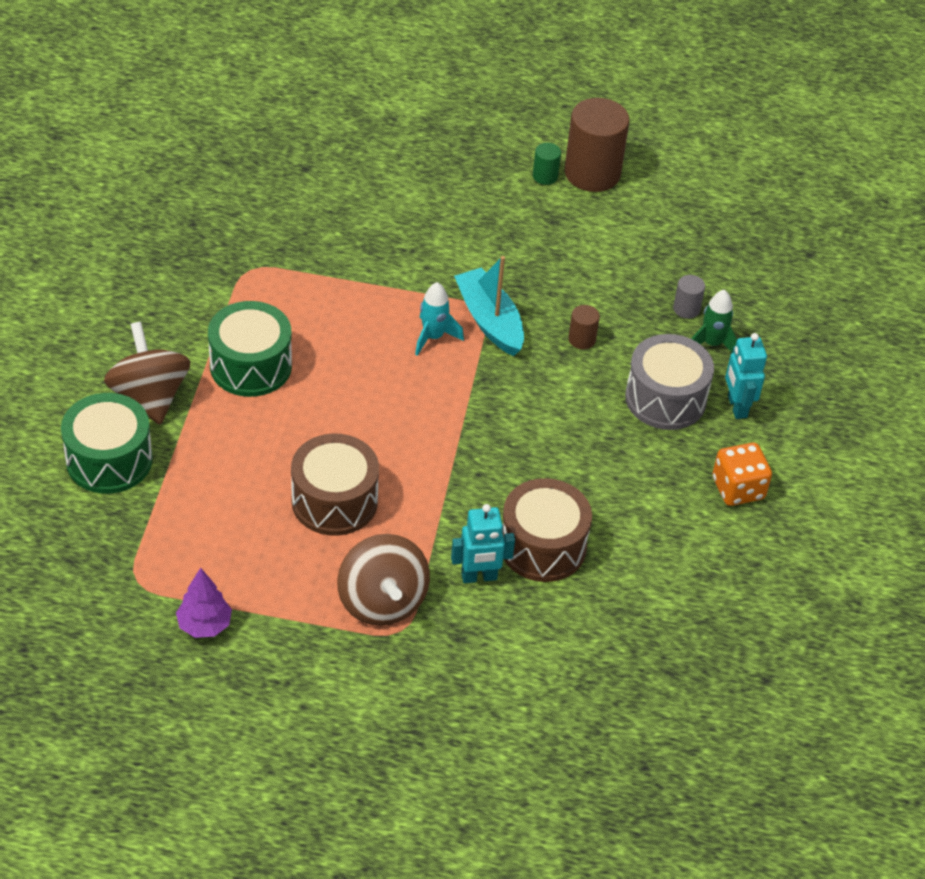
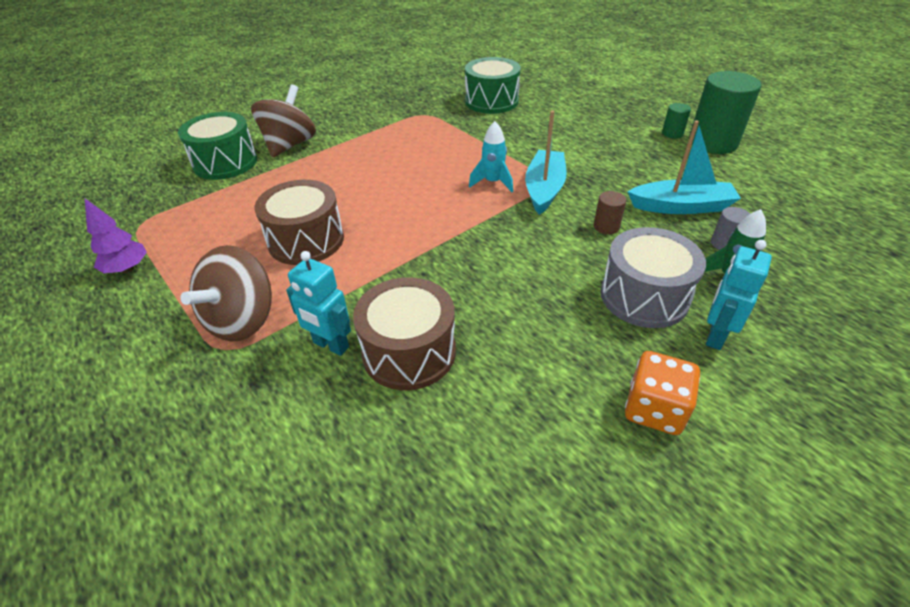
camera: 45 degrees right, 5 degrees down
green drum [208,301,292,397] -> green drum moved to [465,57,521,114]
brown cylinder [565,98,629,192] -> green cylinder [689,71,762,154]
none -> turquoise boat [628,120,741,214]

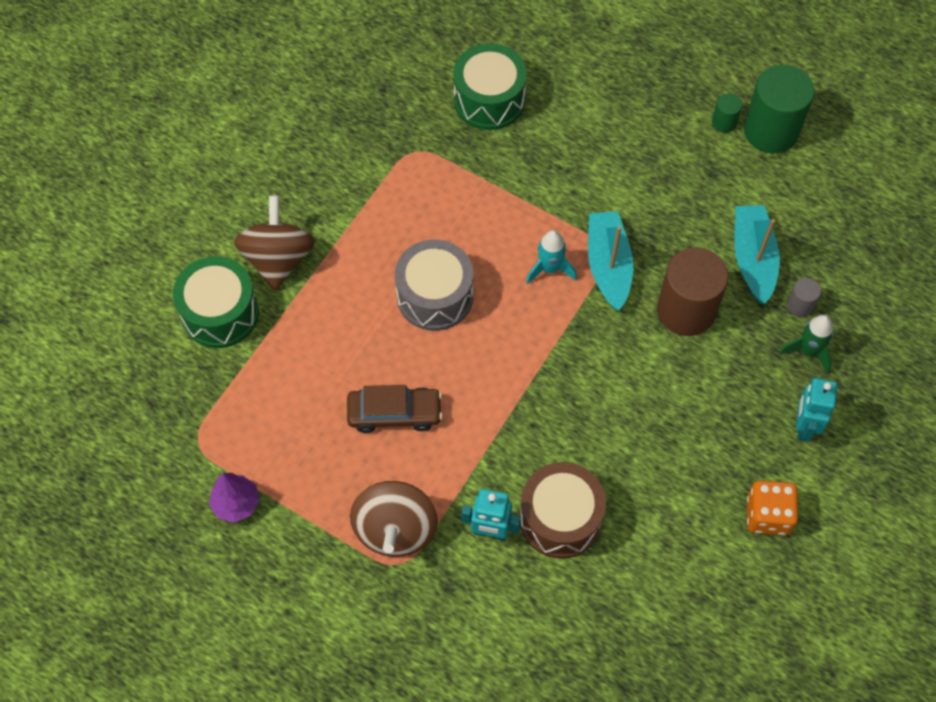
camera: 20 degrees left, 20 degrees up
brown drum [254,180,344,265] -> brown car [347,385,442,433]
brown cylinder [594,191,626,234] -> brown cylinder [657,247,728,336], size x2.22
grey drum [601,227,706,328] -> grey drum moved to [395,239,473,331]
turquoise boat [628,120,741,214] -> turquoise boat turned 75 degrees counterclockwise [734,205,780,304]

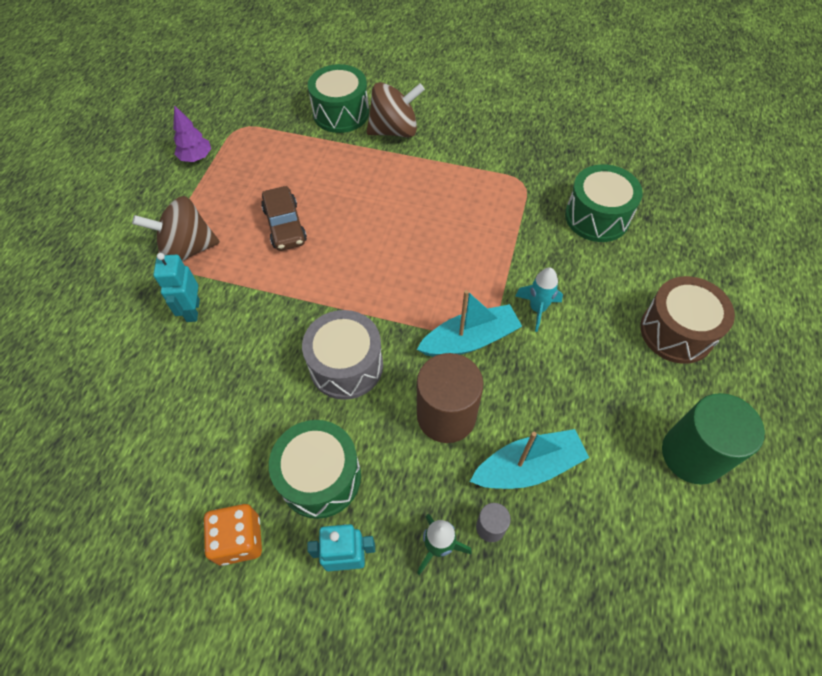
camera: 75 degrees right, 5 degrees down
grey drum [395,239,473,331] -> grey drum moved to [302,310,383,400]
brown drum [520,462,606,559] -> brown drum moved to [640,276,735,364]
turquoise rocket [526,230,577,284] -> turquoise rocket moved to [515,267,563,332]
green cylinder [712,93,742,133] -> none
none -> green drum [269,420,361,519]

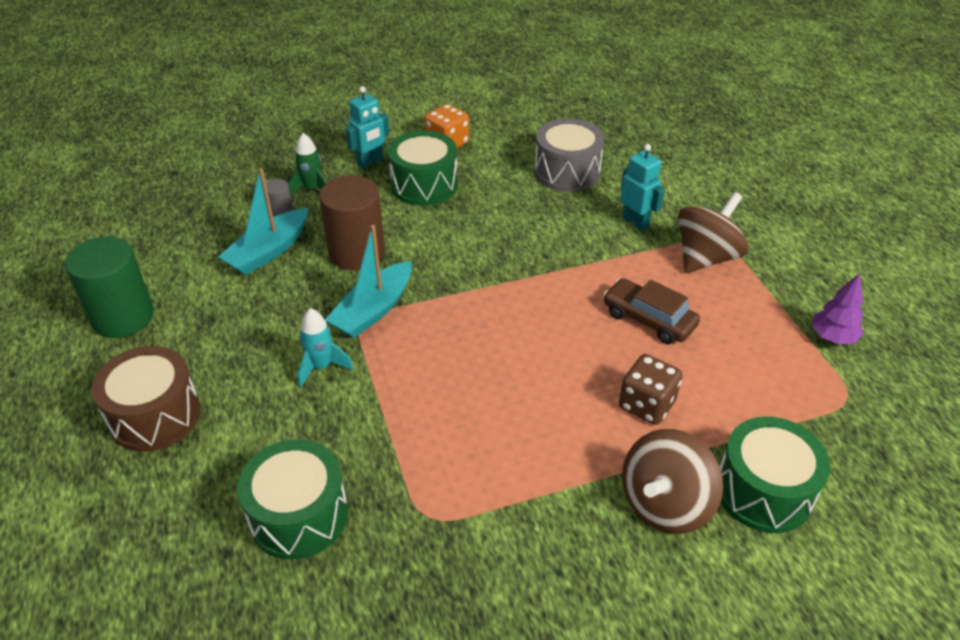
camera: 145 degrees right, 15 degrees down
grey drum [302,310,383,400] -> grey drum moved to [534,118,604,192]
none -> brown dice [619,354,683,425]

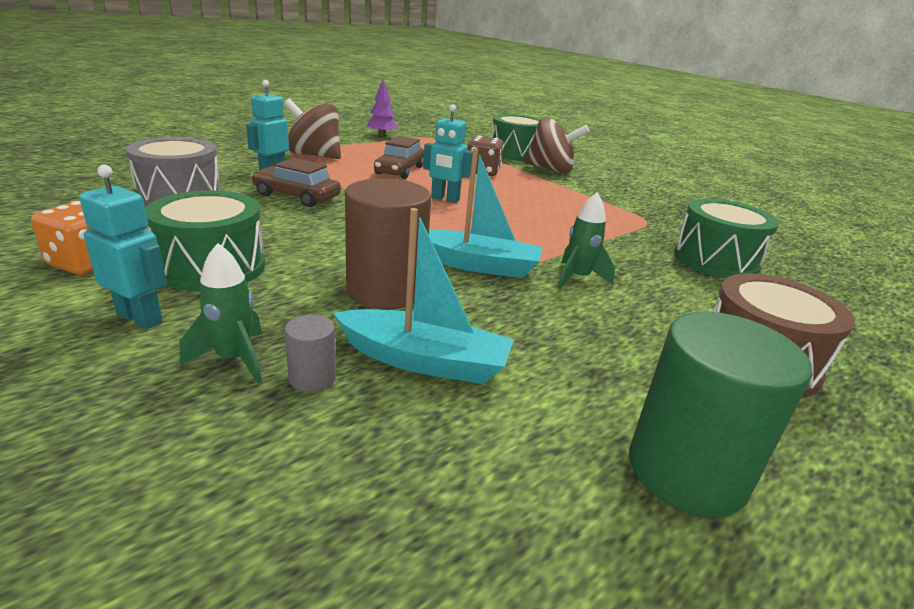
camera: 115 degrees left, 15 degrees down
turquoise rocket [298,308,353,387] -> green rocket [558,193,615,289]
none -> brown car [251,158,341,207]
none -> turquoise robot [423,104,473,203]

